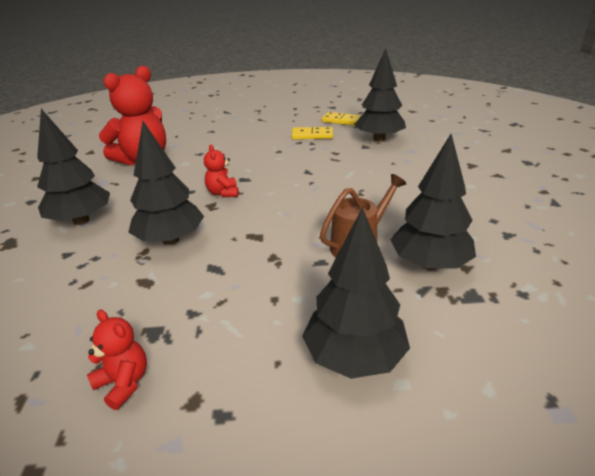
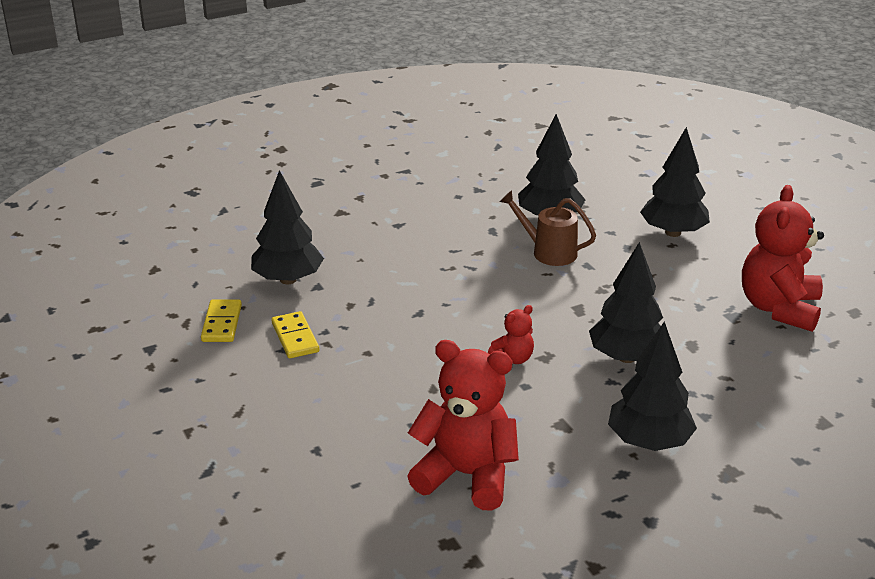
camera: 115 degrees left, 0 degrees up
red teddy bear [87,310,147,410] -> red teddy bear [742,185,824,332], size x2.11

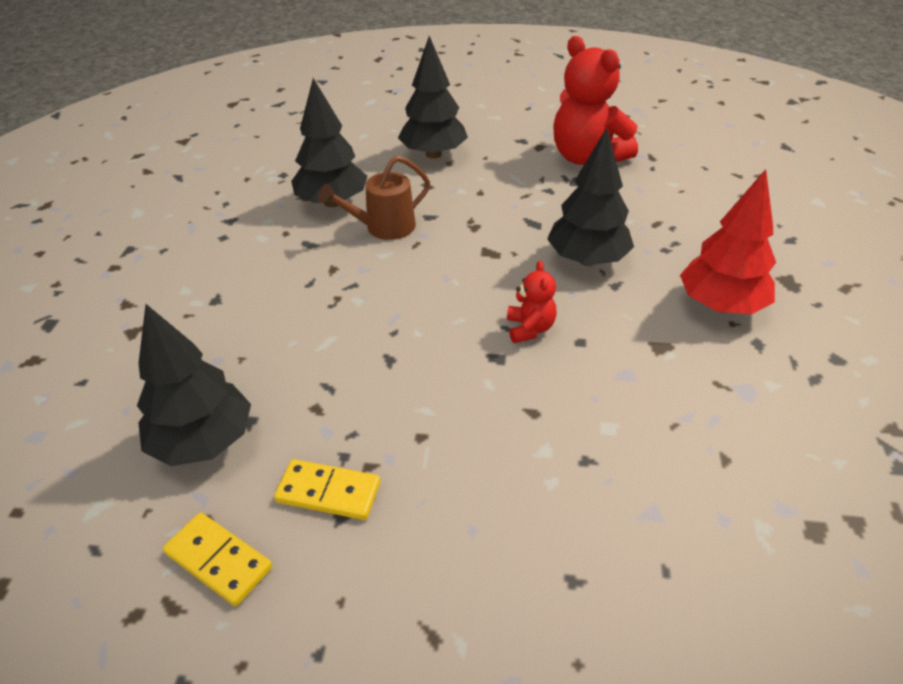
camera: 55 degrees left, 10 degrees up
red teddy bear [407,340,519,511] -> none
black tree [608,321,697,451] -> red tree [680,169,776,314]

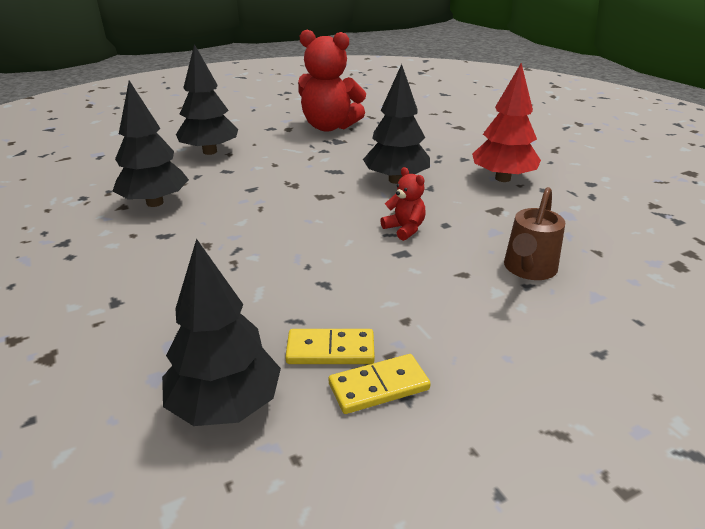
camera: 35 degrees left, 10 degrees down
yellow domino [163,513,272,606] -> yellow domino moved to [285,329,375,364]
brown watering can [318,156,430,240] -> brown watering can moved to [504,187,565,280]

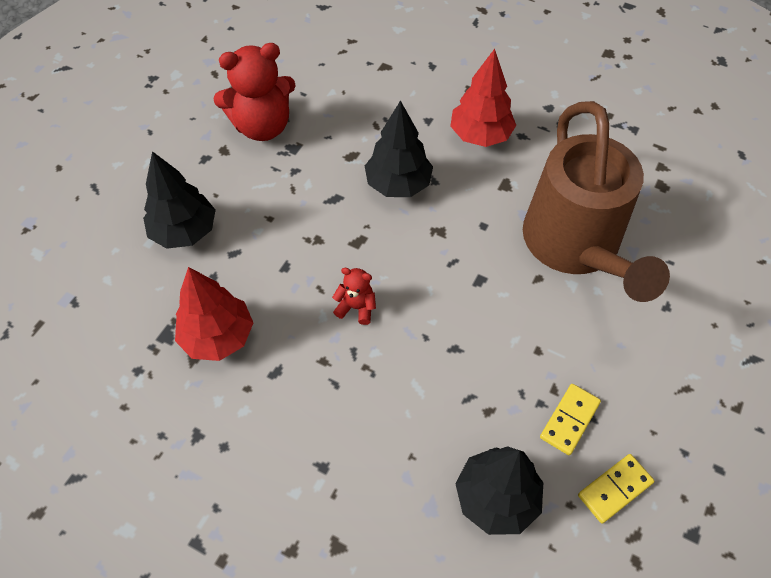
camera: 35 degrees left, 25 degrees up
black tree [113,81,189,207] -> red tree [175,267,253,361]
yellow domino [285,329,375,364] -> yellow domino moved to [578,454,654,524]
red teddy bear [380,167,426,241] -> red teddy bear moved to [332,268,376,325]
brown watering can [504,187,565,280] -> brown watering can [523,101,670,302], size x2.24

